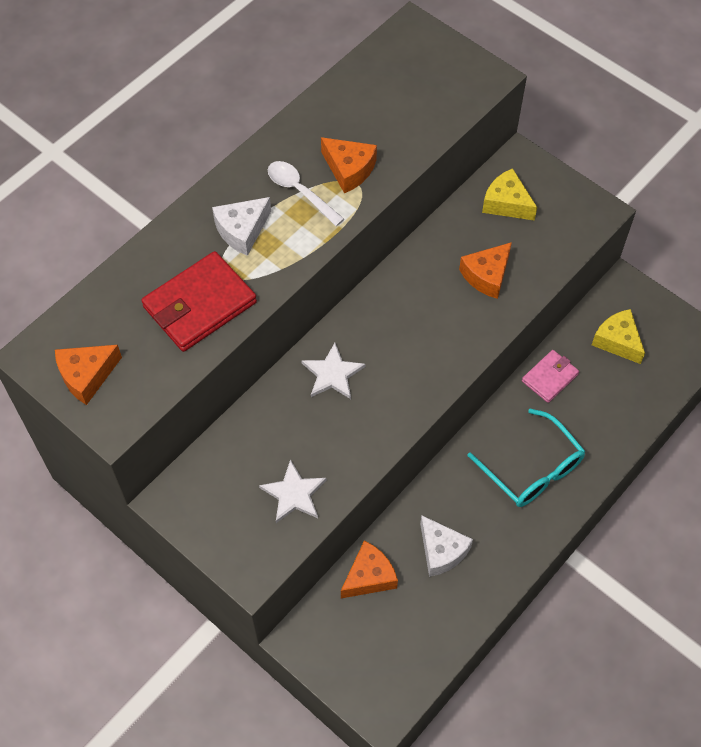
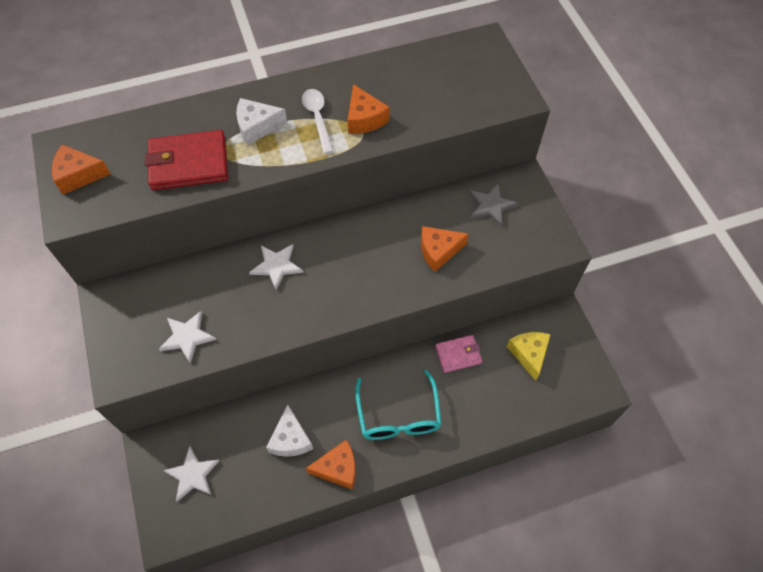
camera: 30 degrees right, 0 degrees up
orange cheese [341,541,398,598] -> orange cheese moved to [306,440,356,490]
yellow cheese [482,168,537,221] -> grey star [469,184,519,227]
none -> white star [163,446,219,502]

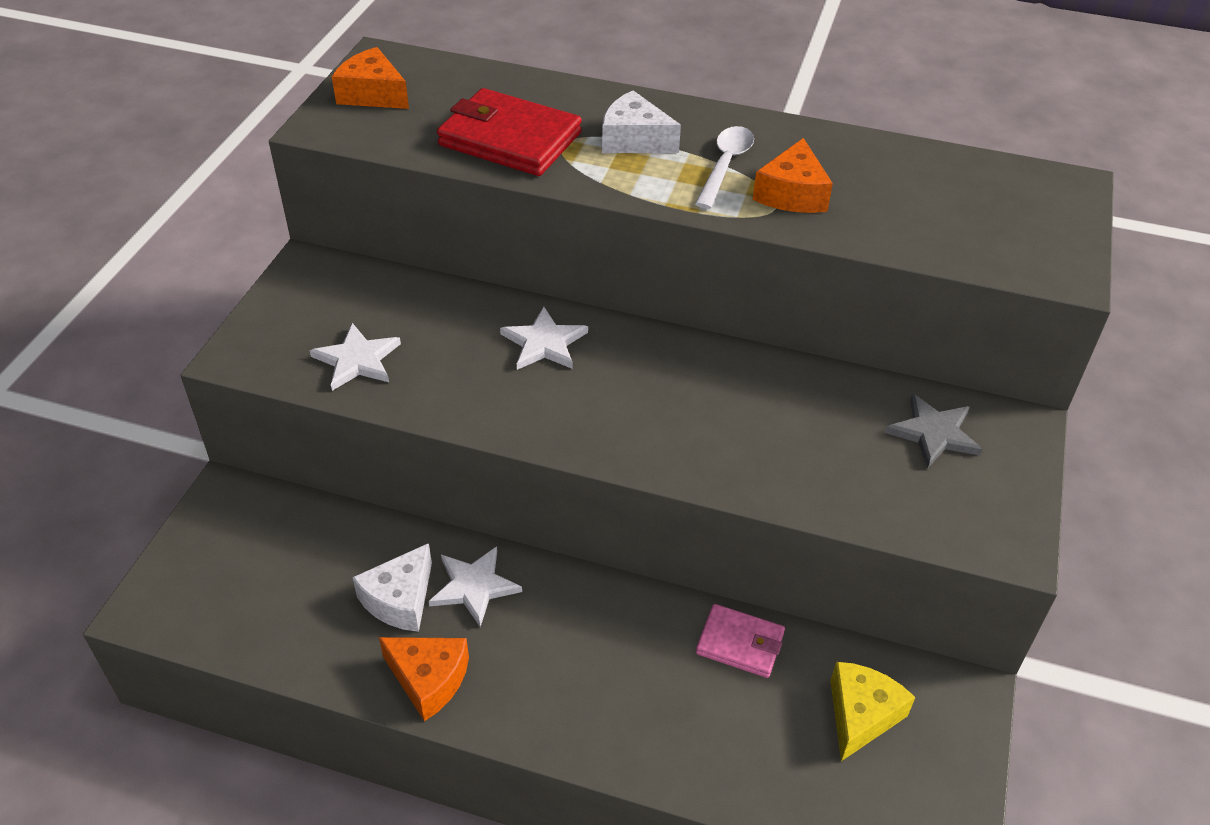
camera: 35 degrees right, 15 degrees down
white star [163,446,219,502] -> white star moved to [429,546,522,627]
turquoise glasses [355,370,442,440] -> none
orange cheese [421,226,469,272] -> none

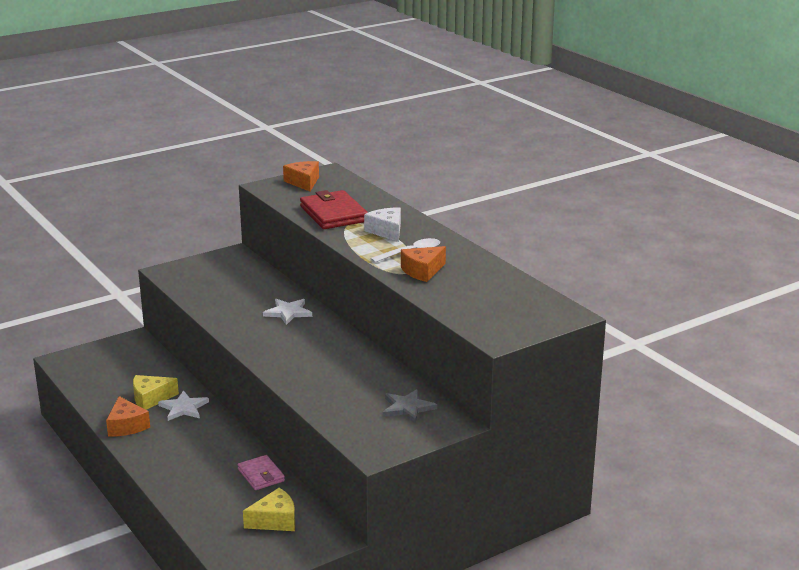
camera: 40 degrees right, 20 degrees down
white star [310,323,401,391] -> none
white cheese [352,543,432,632] -> yellow cheese [133,375,179,410]

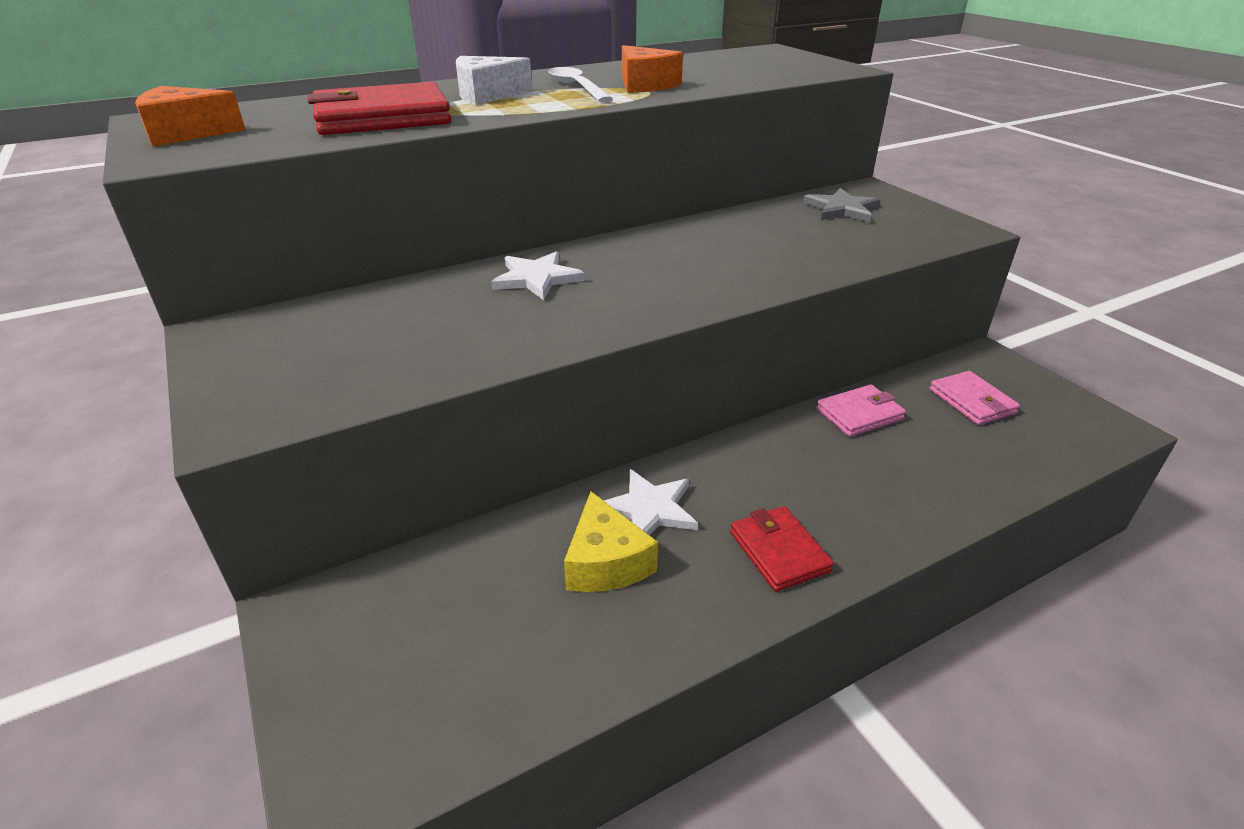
camera: 85 degrees left, 10 degrees up
orange cheese [106,396,150,437] -> none
yellow cheese [243,488,295,531] -> pink wallet [930,371,1020,425]
none -> red wallet [730,506,834,592]

